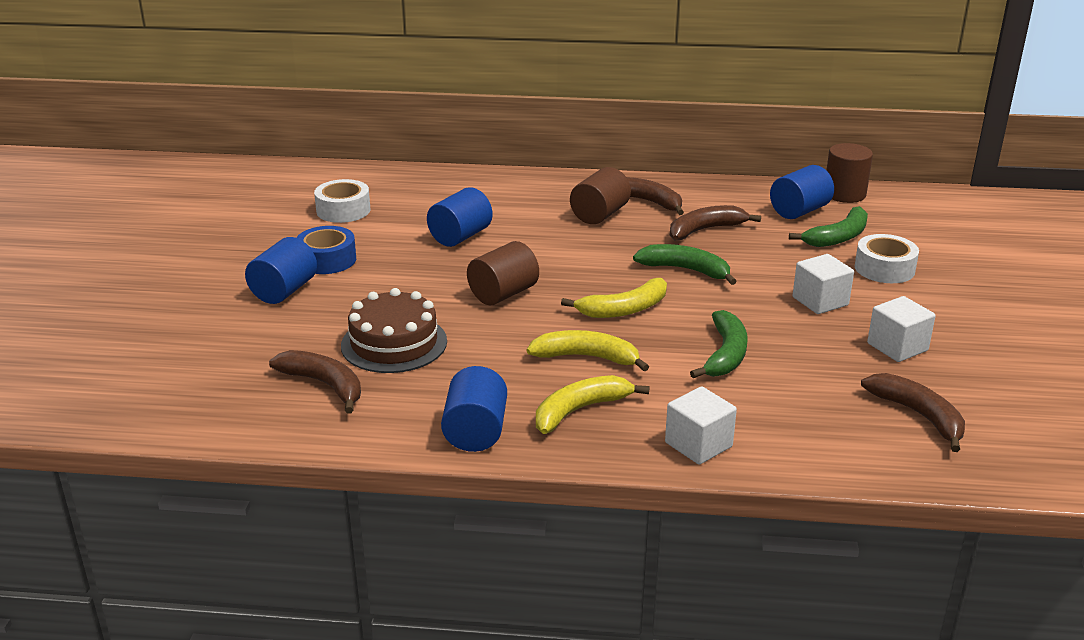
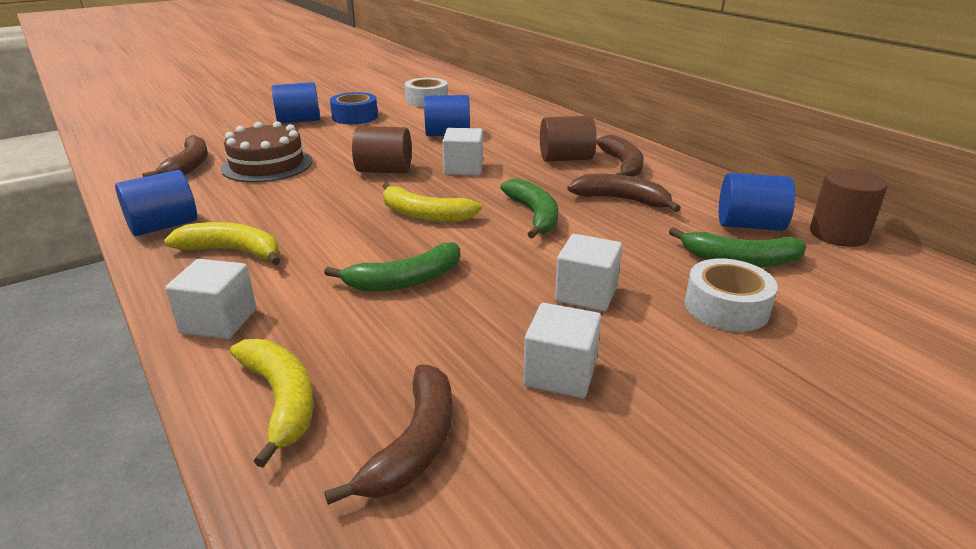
camera: 50 degrees right, 0 degrees up
yellow banana [527,330,649,371] -> yellow banana moved to [230,339,313,468]
none -> white cube [443,128,483,175]

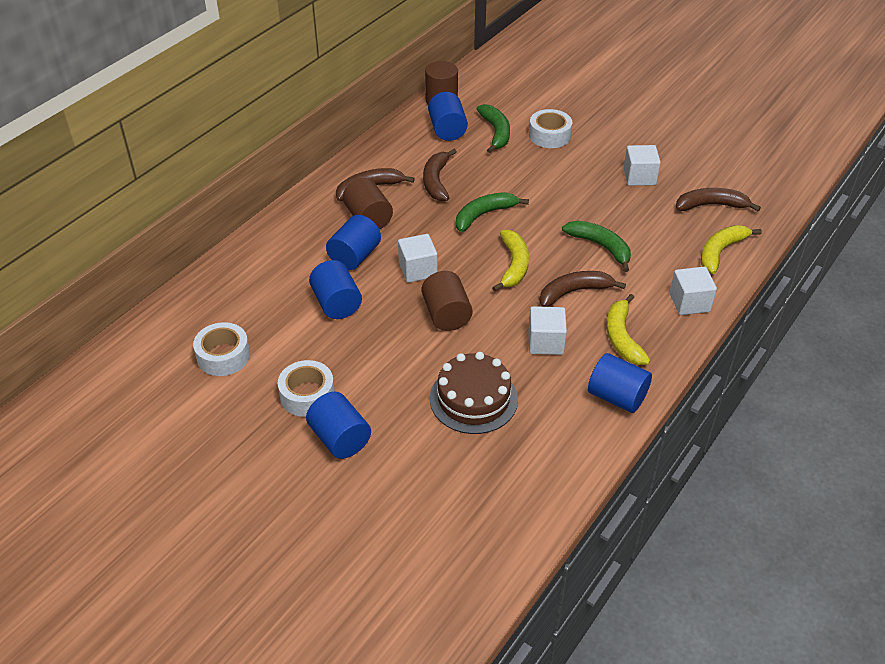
camera: 110 degrees left, 15 degrees up
brown banana [143,135,208,177] -> brown banana moved to [539,271,626,307]
blue tape [330,92,378,124] -> white tape [278,360,335,417]
white cube [555,234,622,311] -> white cube moved to [528,306,567,355]
none -> blue cylinder [326,215,381,270]

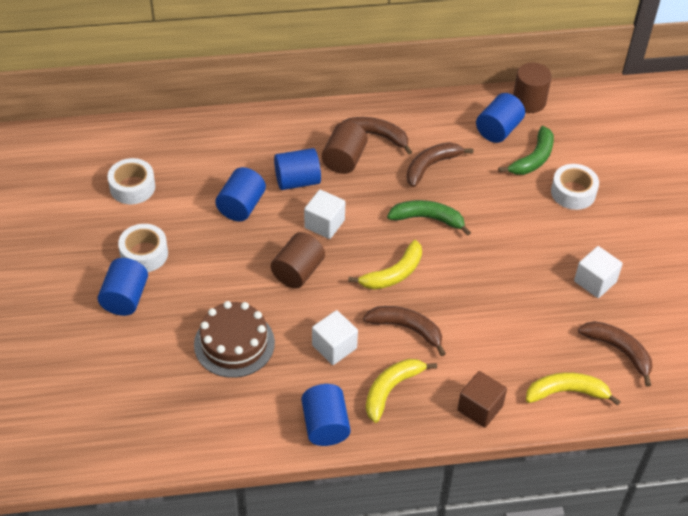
camera: 45 degrees right, 5 degrees up
green banana [562,221,631,272] -> none
white cube [670,267,717,315] -> brown cube [457,371,507,428]

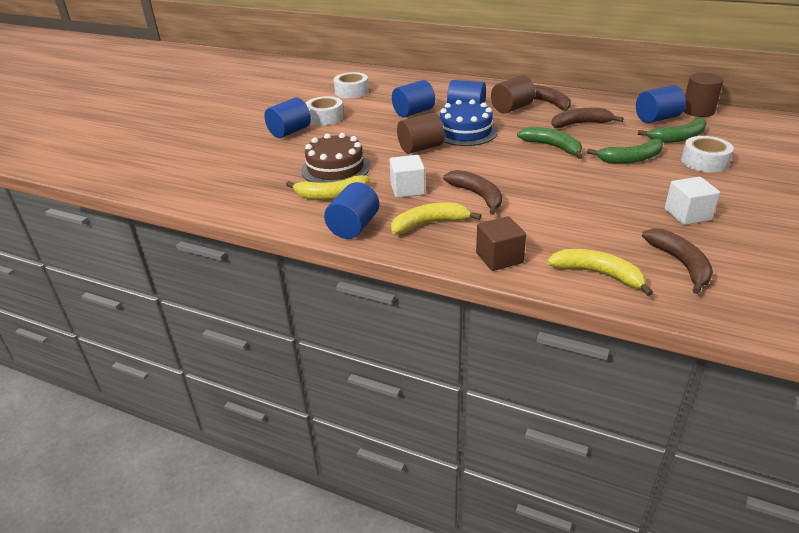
camera: 35 degrees right, 15 degrees down
white cube [304,190,345,239] -> blue cake [440,100,498,146]
yellow banana [348,240,422,290] -> yellow banana moved to [286,175,369,200]
none -> green banana [587,139,663,164]

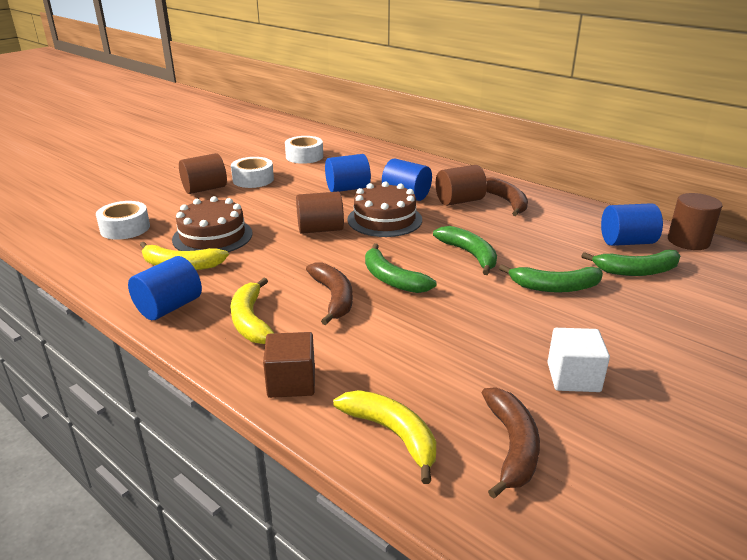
camera: 15 degrees right, 5 degrees down
blue cylinder [264,98,311,138] -> brown cylinder [179,153,227,194]
white cube [390,155,425,198] -> none
yellow banana [391,203,481,234] -> yellow banana turned 105 degrees counterclockwise [230,278,274,344]
blue cake [440,100,498,146] -> brown cake [347,182,422,237]
brown banana [551,108,624,128] -> none
white tape [681,136,734,172] -> white tape moved to [96,201,150,240]
none -> green banana [365,243,436,293]

